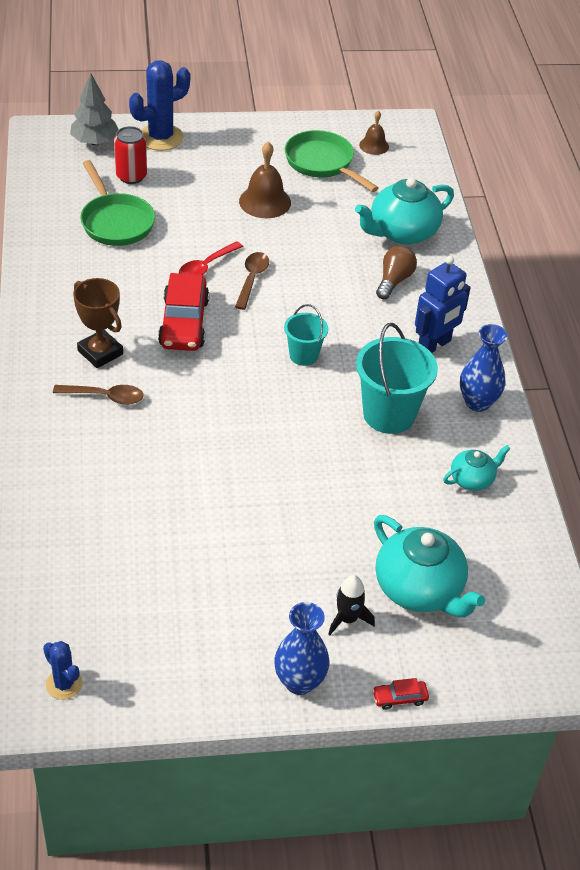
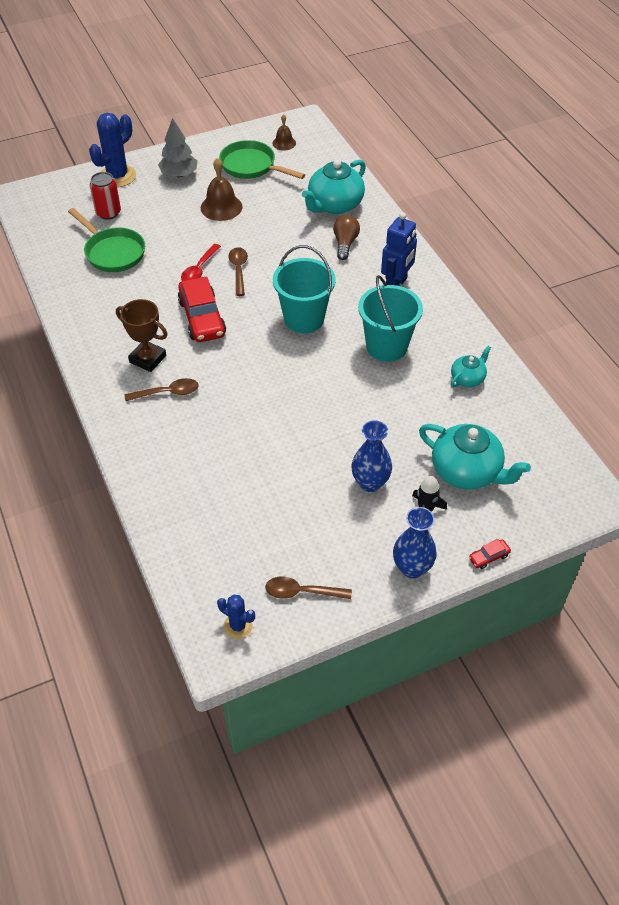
camera: 15 degrees left, 5 degrees up
grey tree [70,73,119,145] -> grey tree moved to [158,118,197,177]
turquoise bucket [284,304,328,366] -> turquoise bucket [273,245,336,333], size x1.75
blue vase [460,324,508,412] -> blue vase moved to [352,421,392,492]
none -> brown spoon [265,576,352,599]

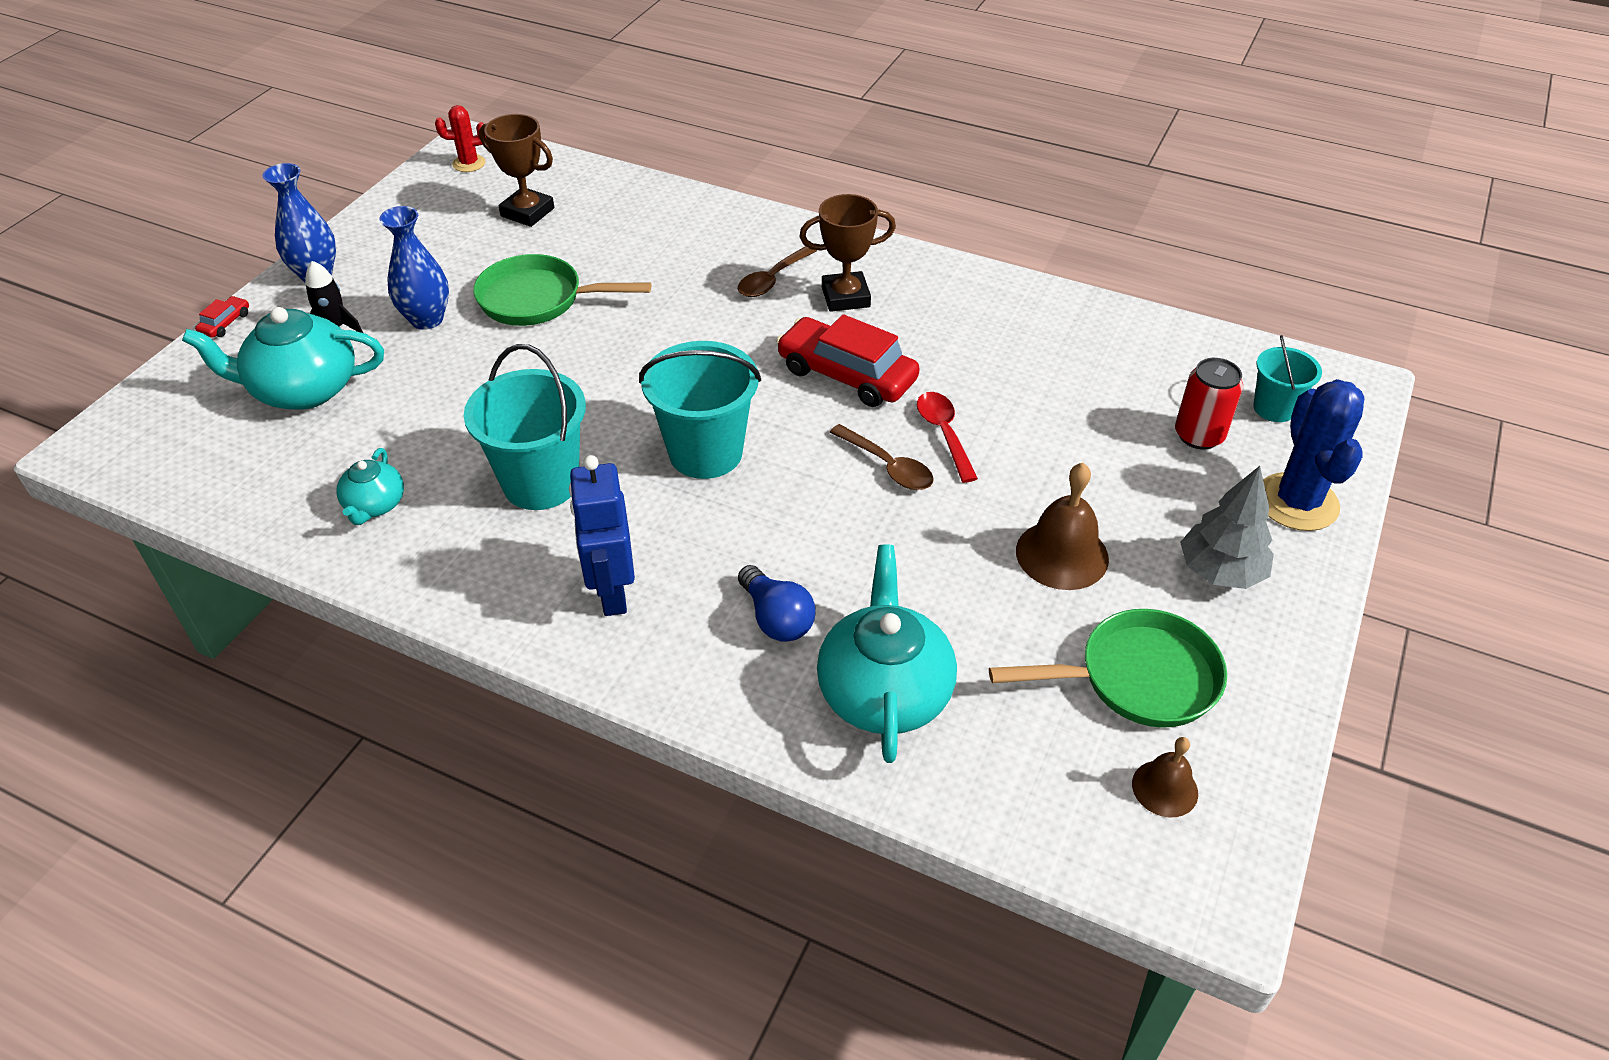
camera: 140 degrees right, 5 degrees down
green pan [68,208,145,272] -> green pan moved to [473,254,651,326]
blue cactus [217,594,255,639] -> red cactus [435,105,486,172]
brown spoon [265,576,352,599] -> none
brown light bulb [333,215,360,260] -> blue light bulb [738,565,816,642]
none -> brown trophy [479,114,554,227]
none -> turquoise bucket [1253,335,1322,422]

